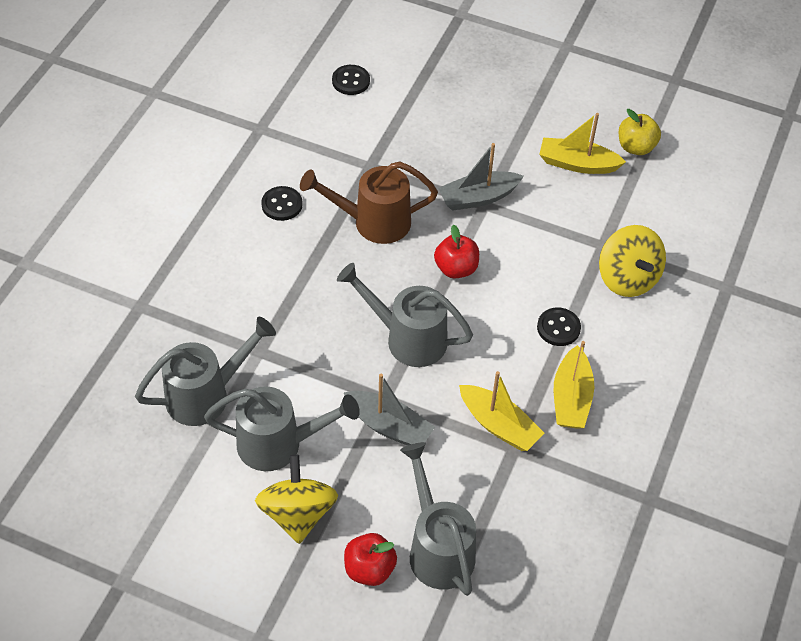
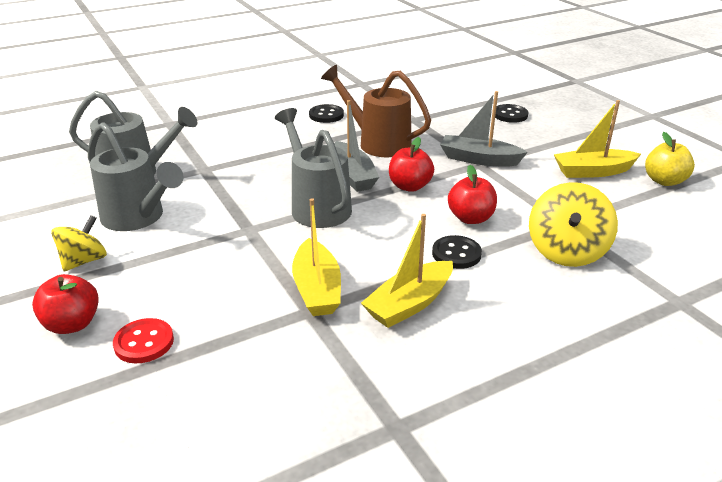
camera: 40 degrees right, 20 degrees down
yellow spinning top [255,455,338,544] -> yellow spinning top [51,215,107,271], size x0.66
black button [332,65,370,95] -> black button moved to [495,104,528,123]
grey boat [344,374,435,446] -> grey boat moved to [334,100,379,192]
grey watering can [400,442,476,596] -> red button [113,318,174,363]
yellow boat [539,113,626,174] -> yellow boat turned 60 degrees counterclockwise [554,100,641,178]
none -> red apple [448,165,497,224]

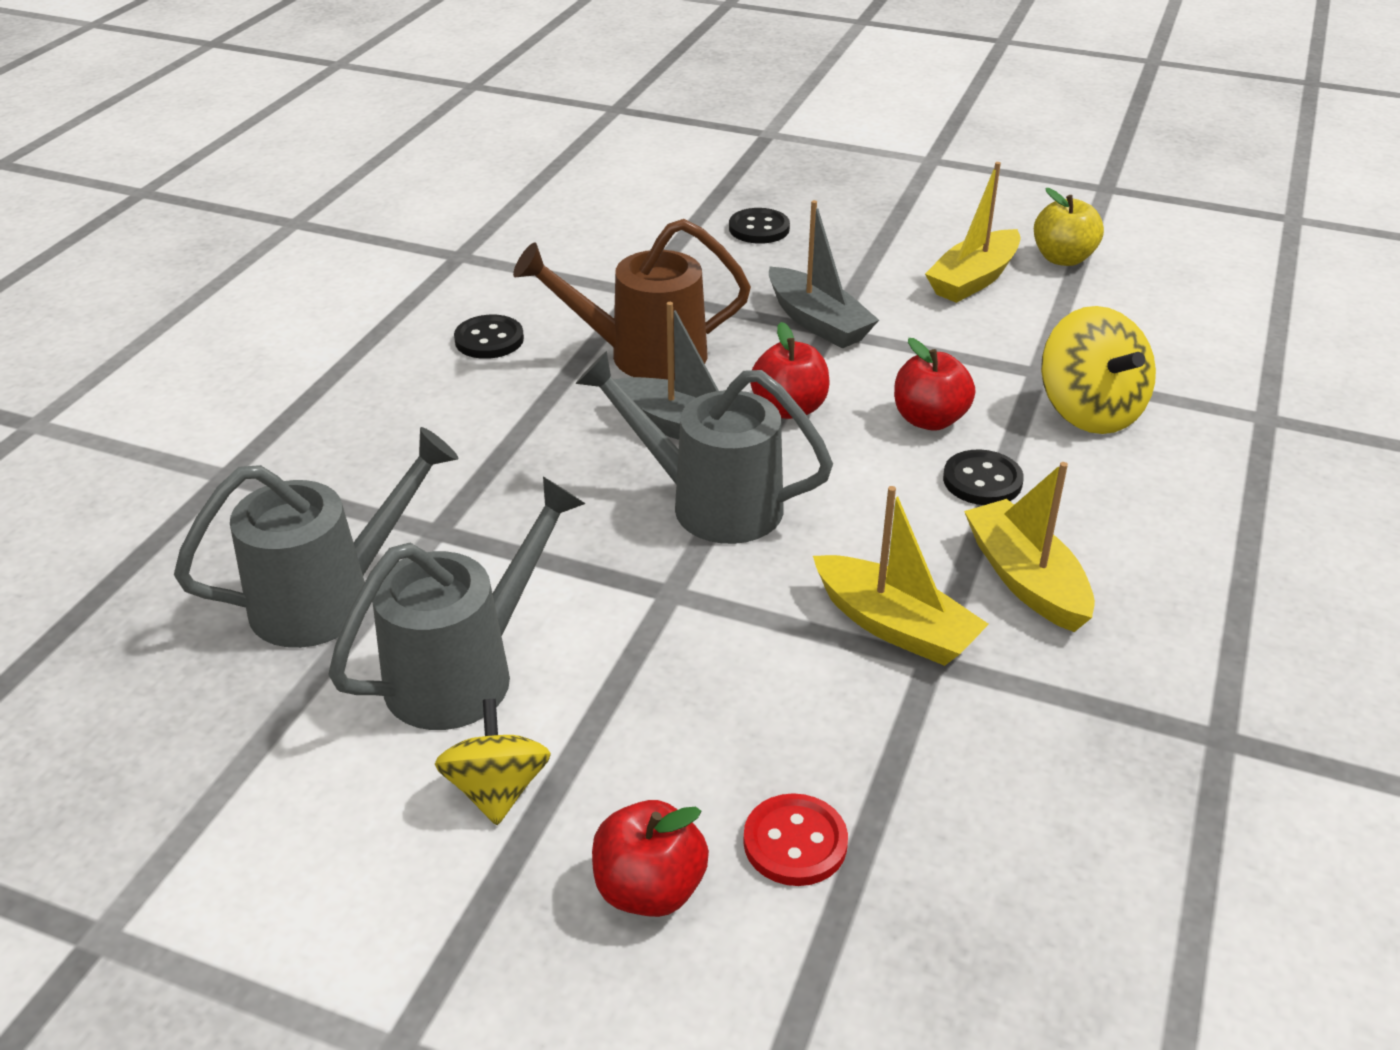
camera: 40 degrees left, 5 degrees up
grey watering can [88,122,184,231] -> grey watering can turned 45 degrees counterclockwise [329,477,586,730]
yellow boat [361,214,453,328] -> yellow boat turned 150 degrees clockwise [964,462,1095,632]
grey boat [440,91,528,166] -> grey boat turned 105 degrees counterclockwise [769,200,879,348]

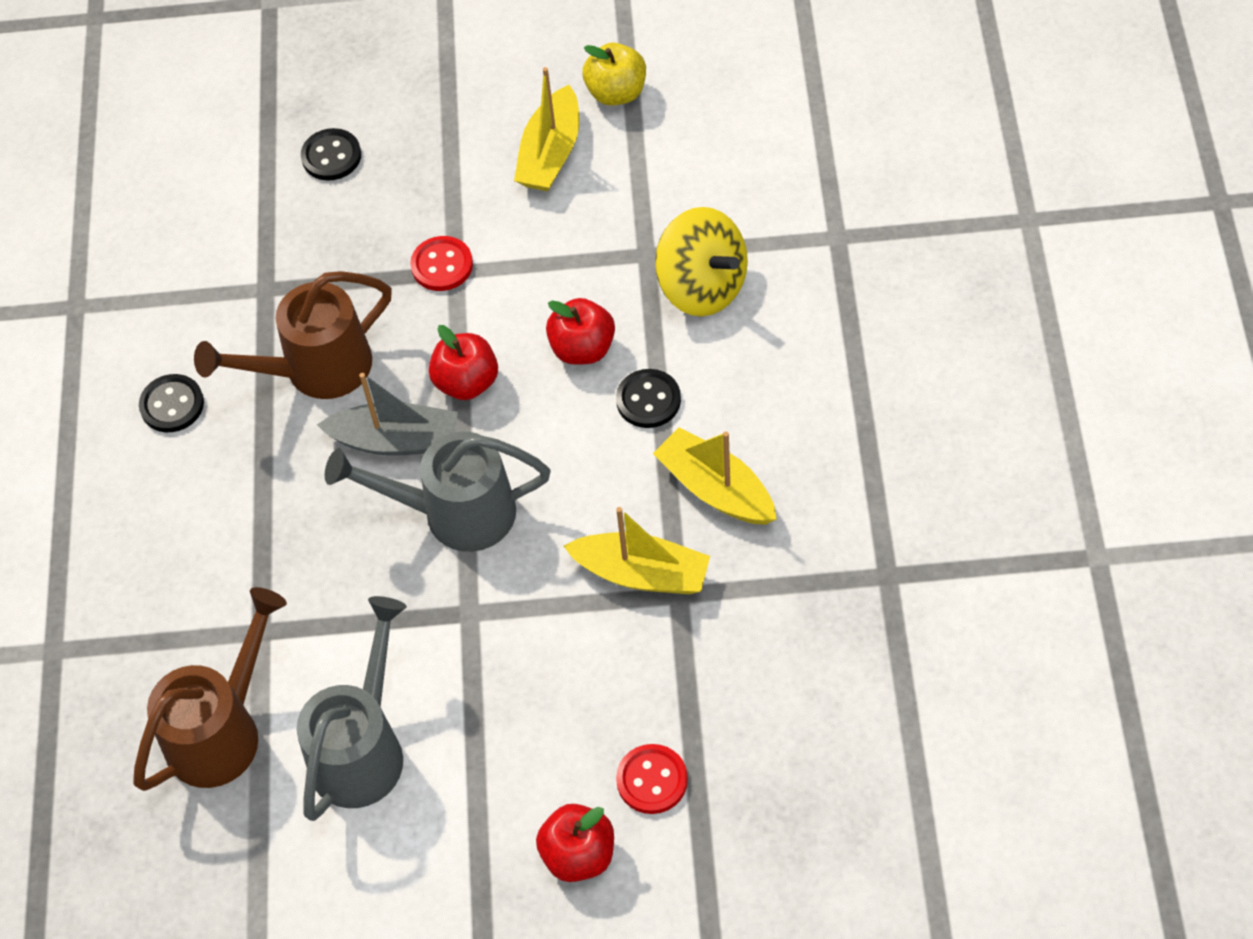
camera: 20 degrees left, 20 degrees up
grey watering can [174,427,459,648] -> brown watering can [133,587,287,791]
yellow spinning top [435,699,551,825] -> none
grey boat [769,200,879,348] -> red button [410,236,473,291]

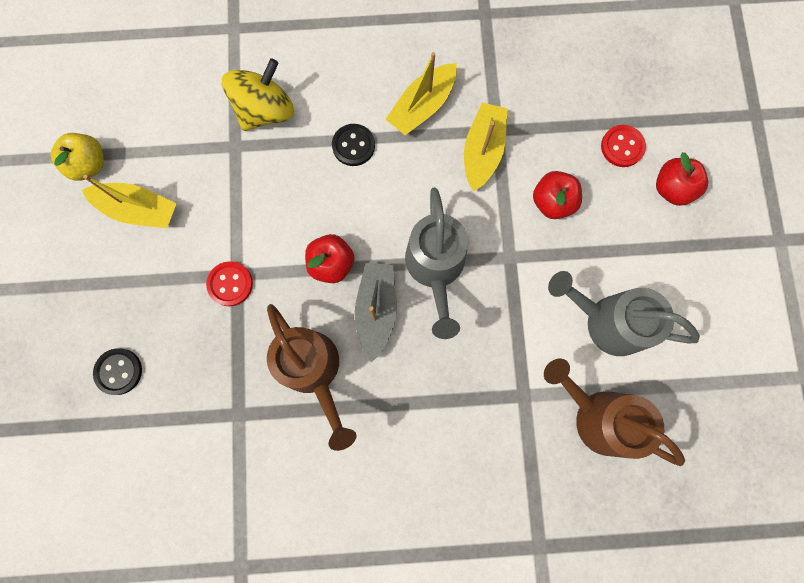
camera: 95 degrees left, 20 degrees up
black button [139,374,204,432] -> none
red apple [546,298,615,365] -> red apple moved to [533,171,582,219]

